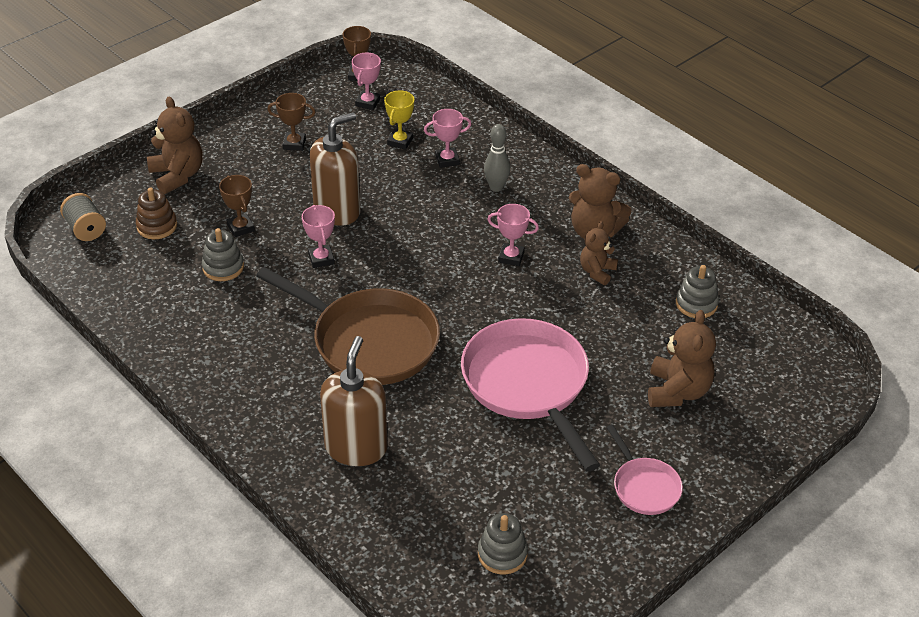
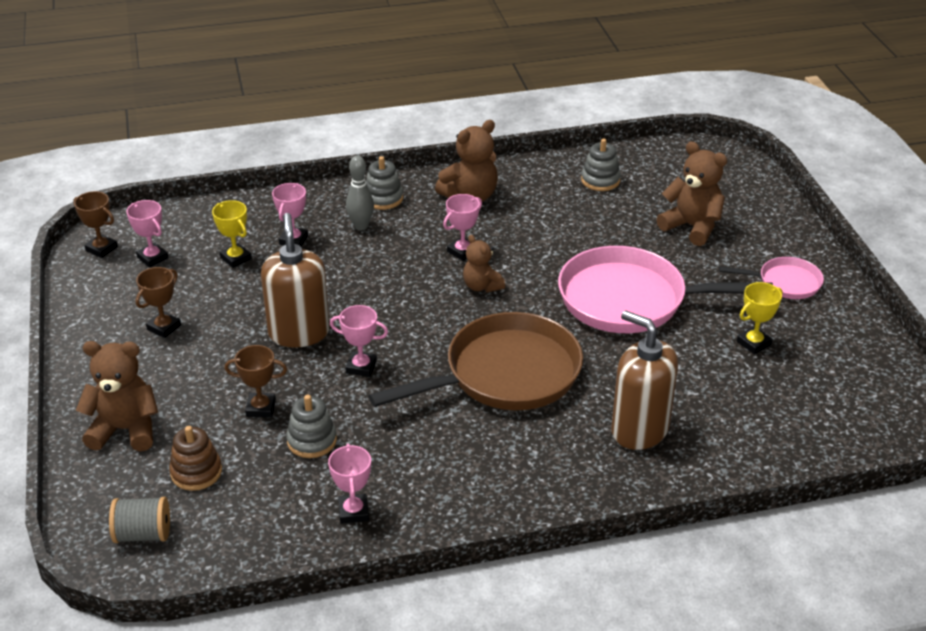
camera: 60 degrees left, 5 degrees down
grey stacking toy [478,513,528,574] -> grey stacking toy moved to [366,156,403,210]
brown teddy bear [580,221,618,285] -> brown teddy bear moved to [463,235,505,292]
none -> pink trophy [328,444,371,524]
none -> yellow trophy [737,282,782,354]

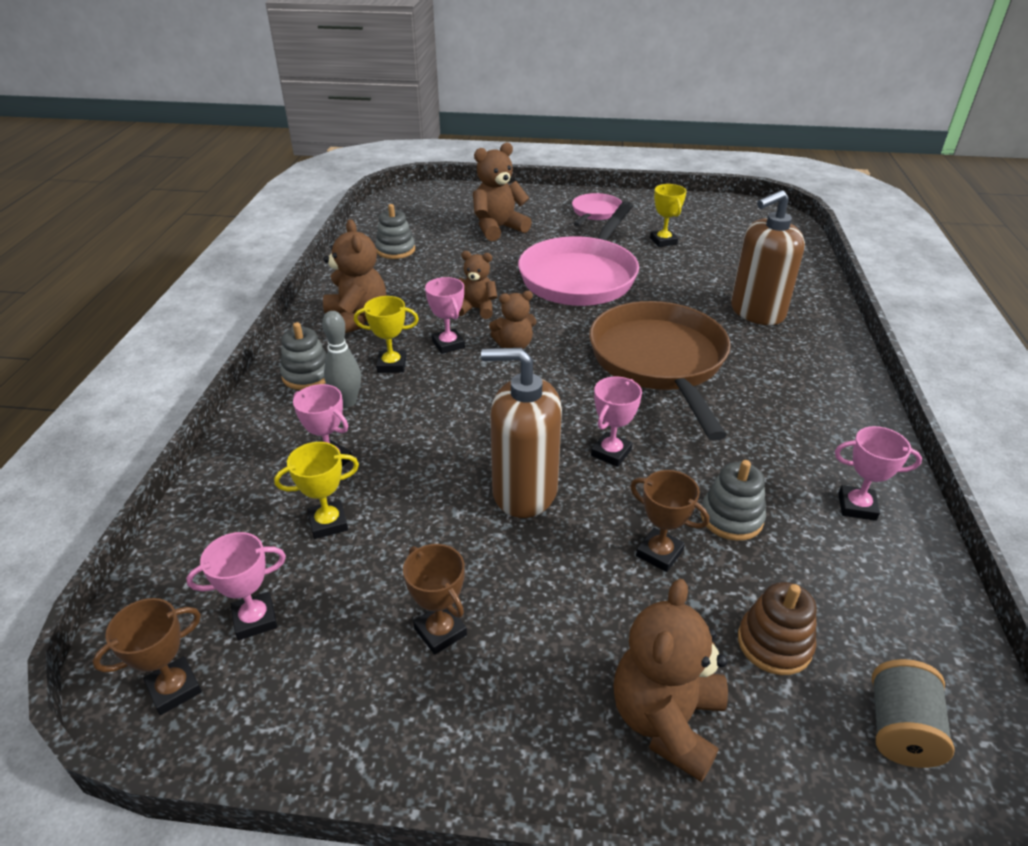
camera: 70 degrees left, 0 degrees up
brown trophy [225,345,287,417] -> brown trophy turned 75 degrees counterclockwise [630,470,709,572]
none -> yellow trophy [354,296,419,373]
none -> brown teddy bear [459,251,497,319]

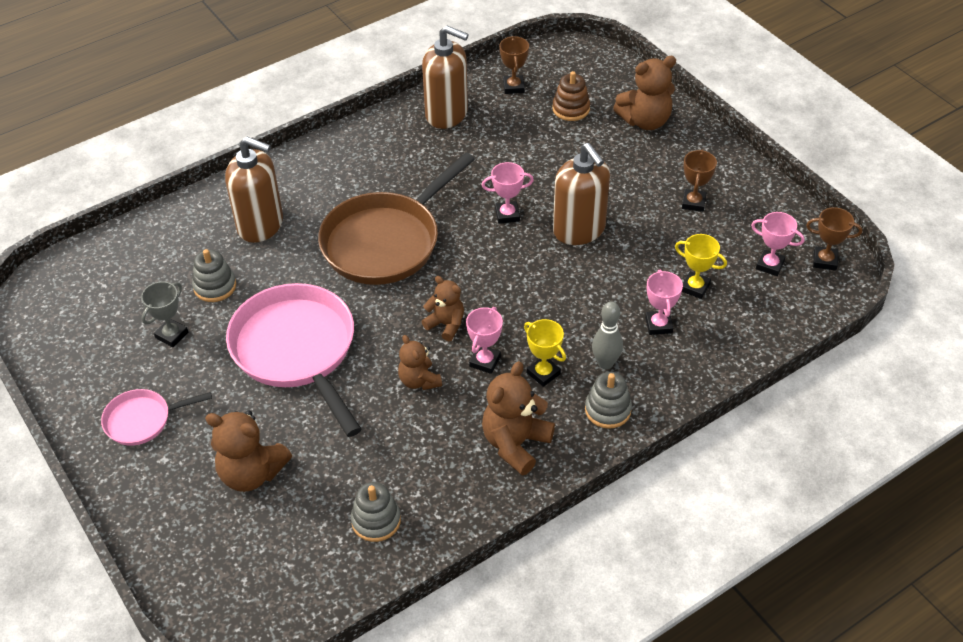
camera: 130 degrees left, 10 degrees up
pink pan [518,201,639,306] -> pink pan turned 105 degrees counterclockwise [226,283,362,437]
brown trophy [630,470,709,572] -> brown trophy moved to [499,36,529,94]
yellow trophy [650,184,687,247] -> grey trophy [141,282,188,347]
grey stacking toy [701,460,766,541] -> grey stacking toy moved to [192,249,236,302]
pink trophy [835,426,922,521] -> brown soap dispenser [422,26,469,129]
grey spool [872,659,955,768] -> none

